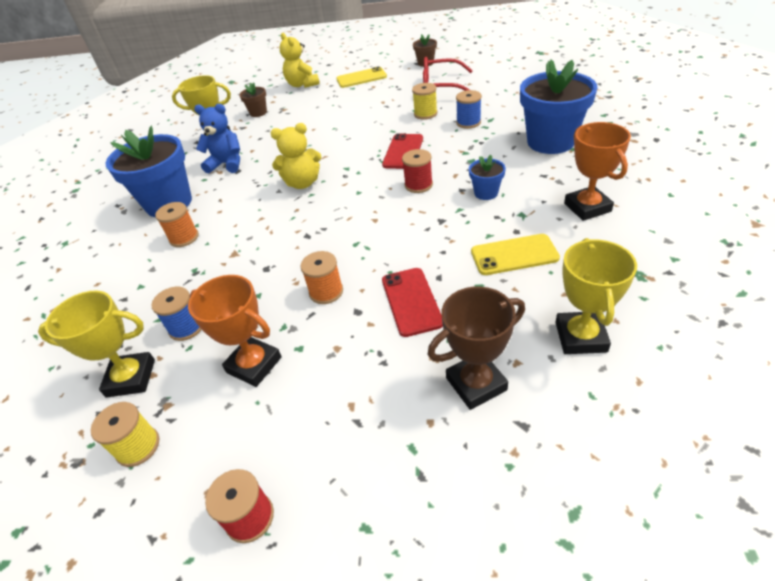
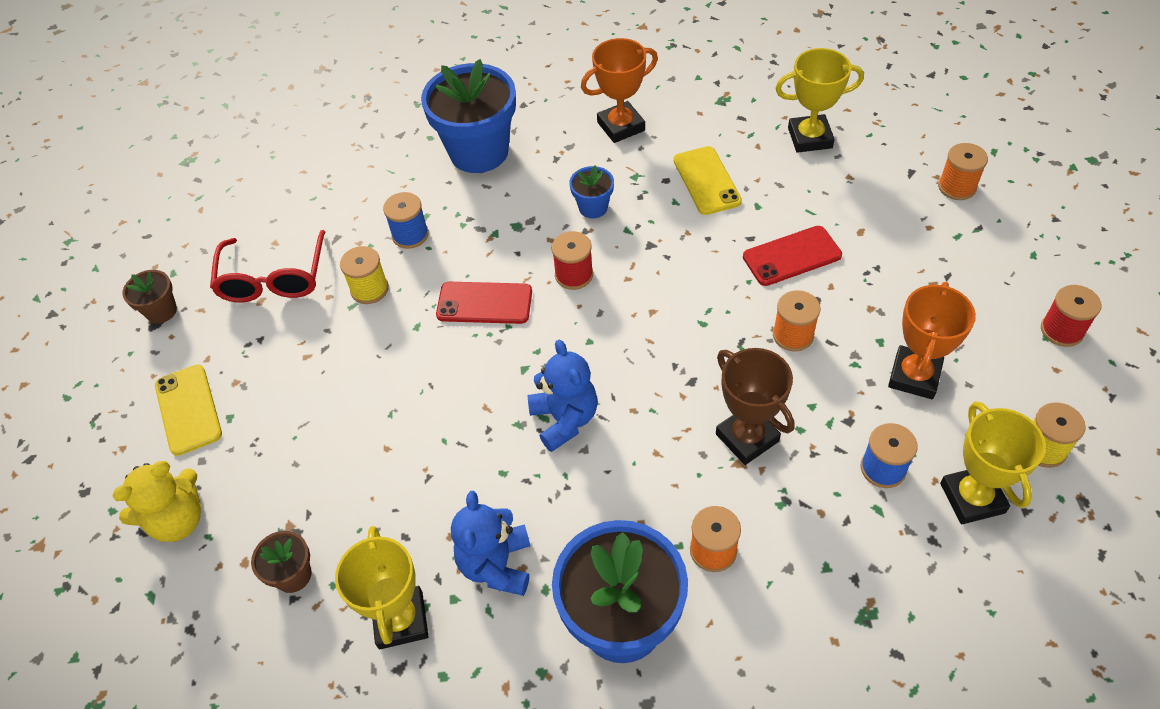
camera: 100 degrees left, 10 degrees up
yellow teddy bear [271,123,321,189] -> blue teddy bear [528,339,597,452]
brown trophy [428,286,525,410] -> brown trophy moved to [716,348,795,465]
none -> orange spool [938,143,988,200]

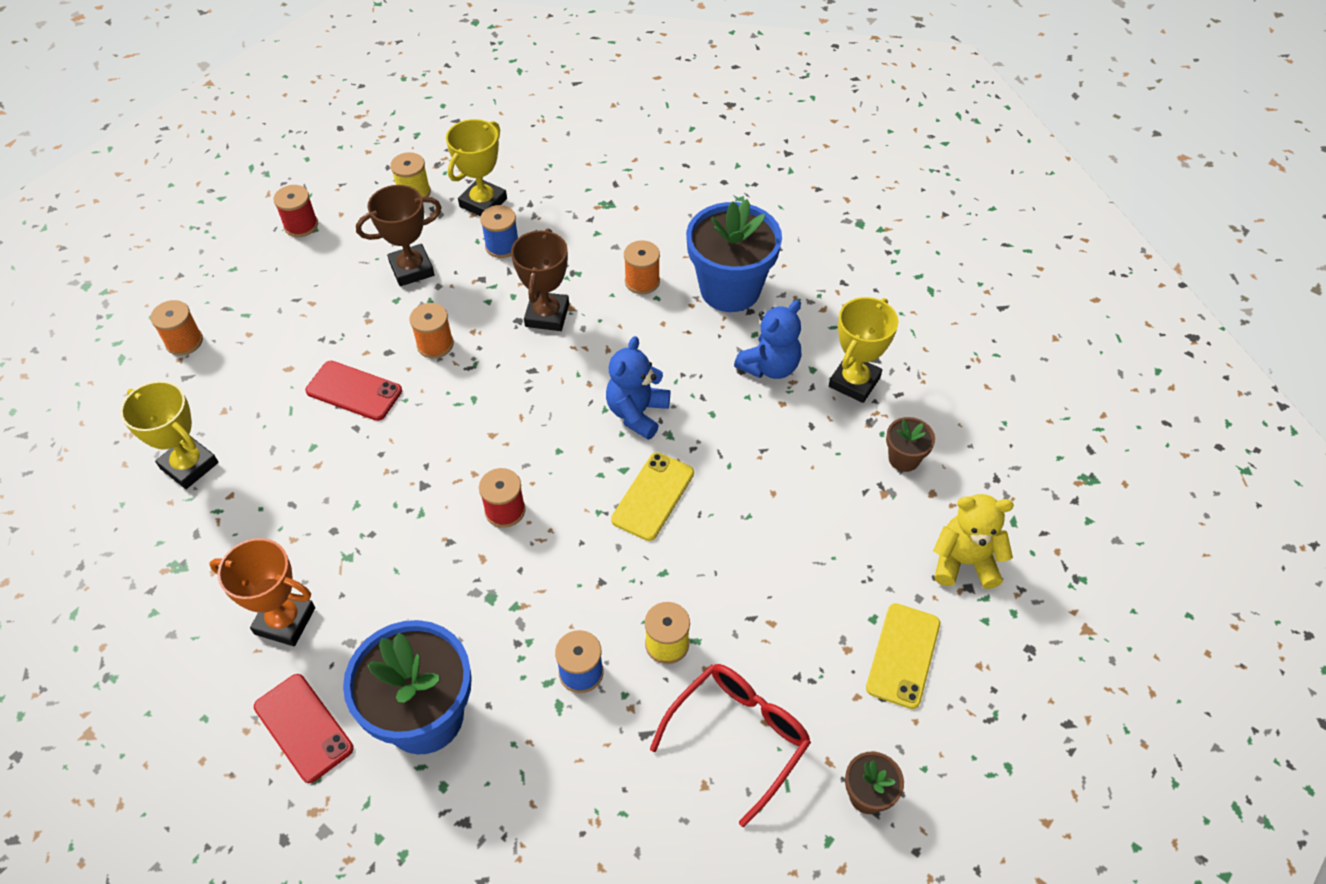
camera: 140 degrees left, 0 degrees up
red phone [436,282,532,324] -> red phone moved to [254,674,354,783]
blue flower pot [569,165,614,218] -> none
yellow phone [673,146,742,215] -> yellow phone moved to [611,452,694,541]
orange trophy [888,282,976,399] -> brown trophy [356,185,442,286]

